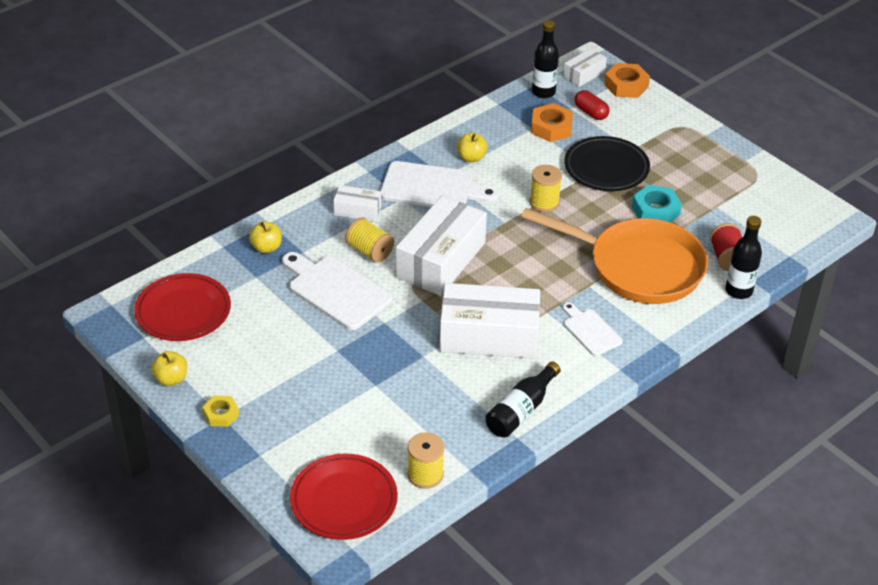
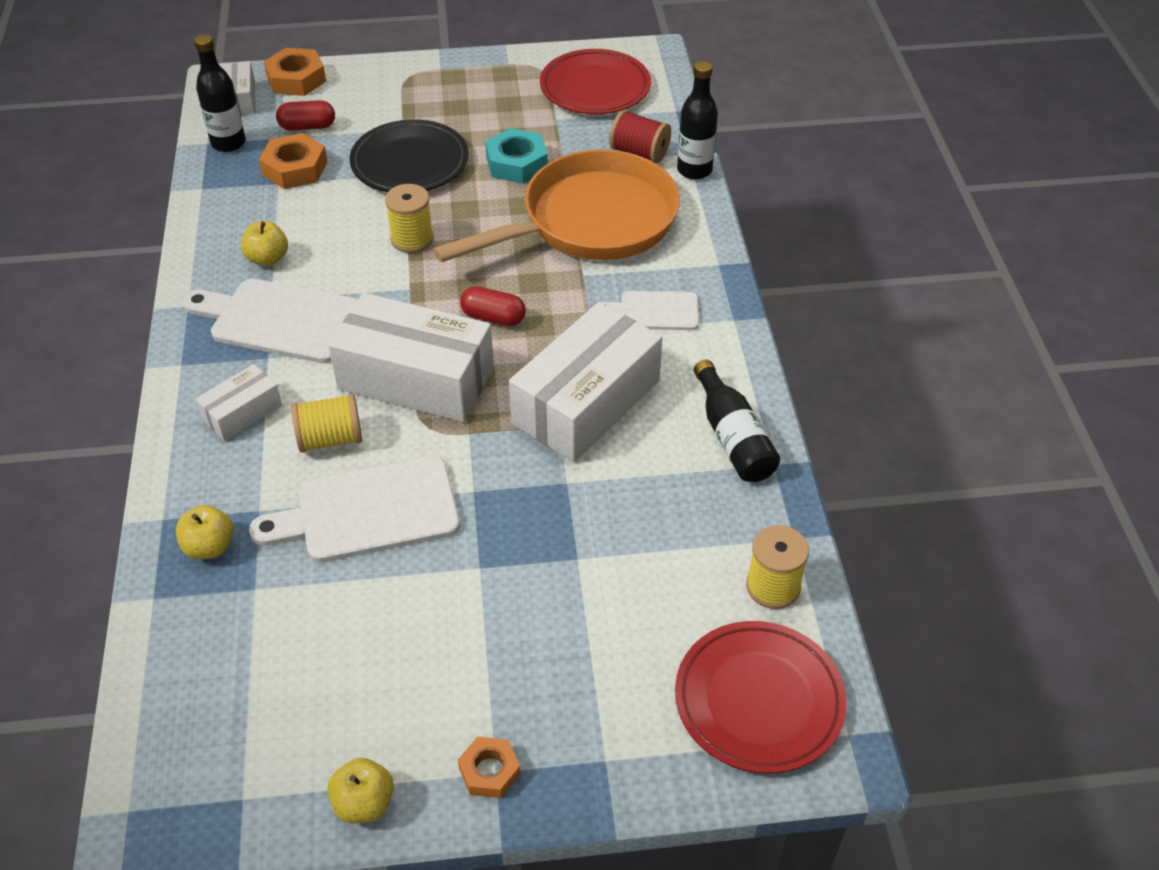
camera: 55 degrees left, 5 degrees up
red plate [134,273,231,341] -> red plate moved to [540,49,651,114]
yellow nut [203,395,239,427] -> orange nut [458,737,521,798]
white cutting board [380,161,499,207] -> white cutting board turned 120 degrees counterclockwise [182,279,358,363]
white box [396,196,487,296] -> white box turned 45 degrees counterclockwise [328,293,494,422]
none -> red capsule [460,286,526,326]

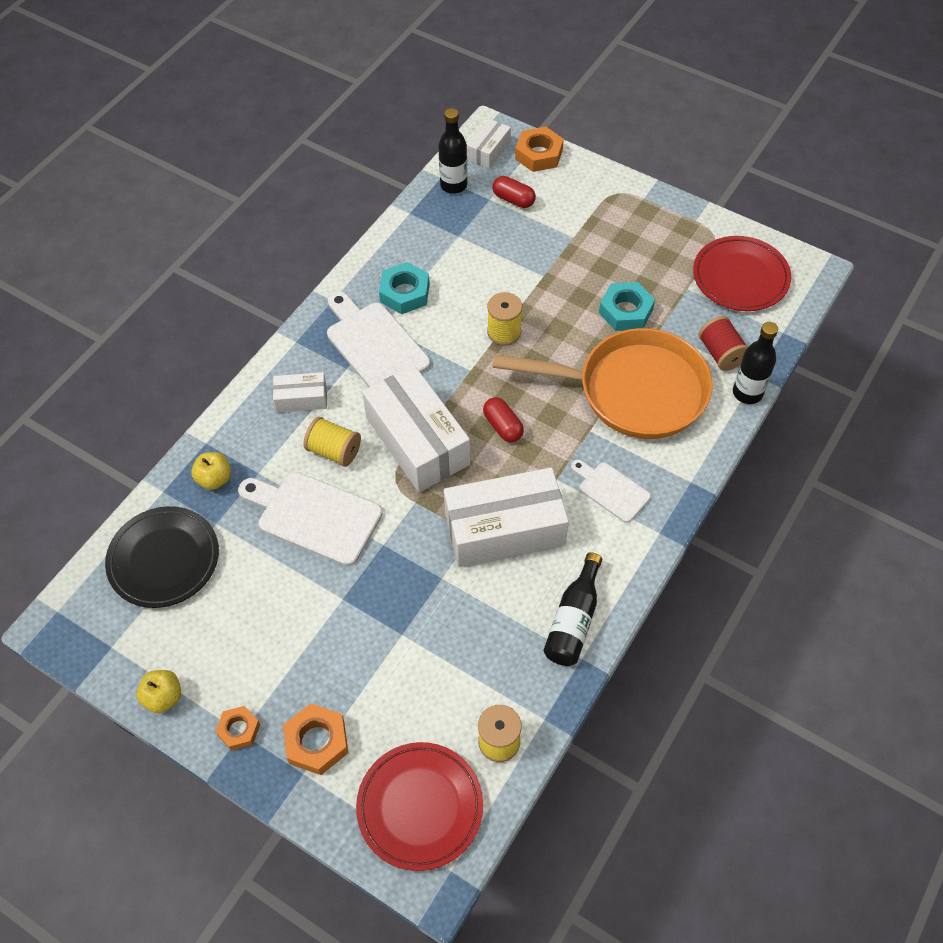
camera: 40 degrees right, 10 degrees up
yellow apple [241,221,288,266] -> turquoise nut [379,262,430,314]
orange nut [259,133,327,189] -> orange nut moved to [283,703,348,775]
black plate [349,119,469,192] -> black plate moved to [105,506,219,608]

